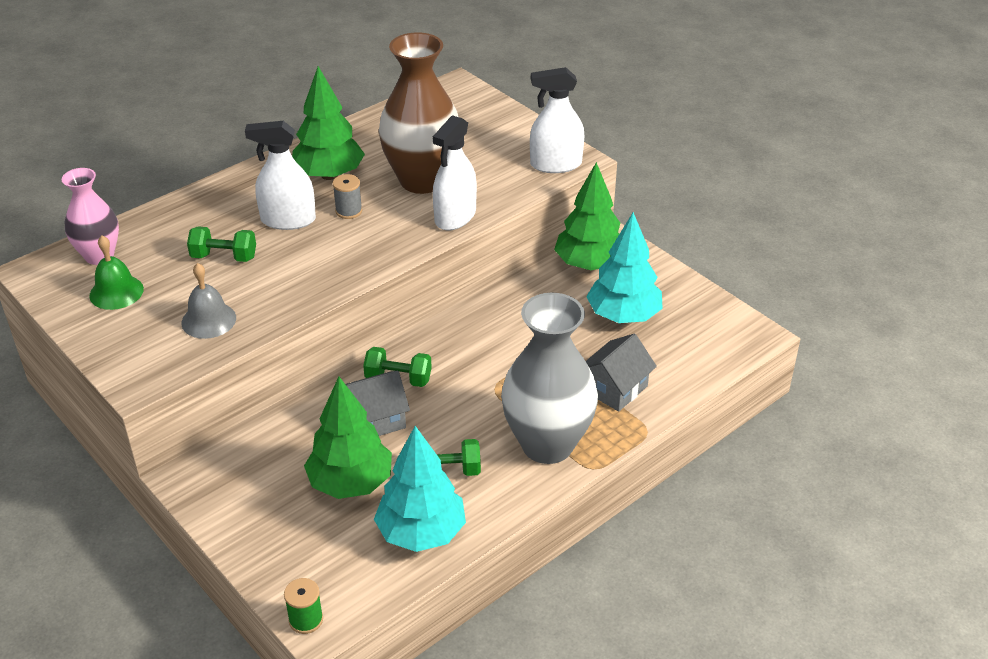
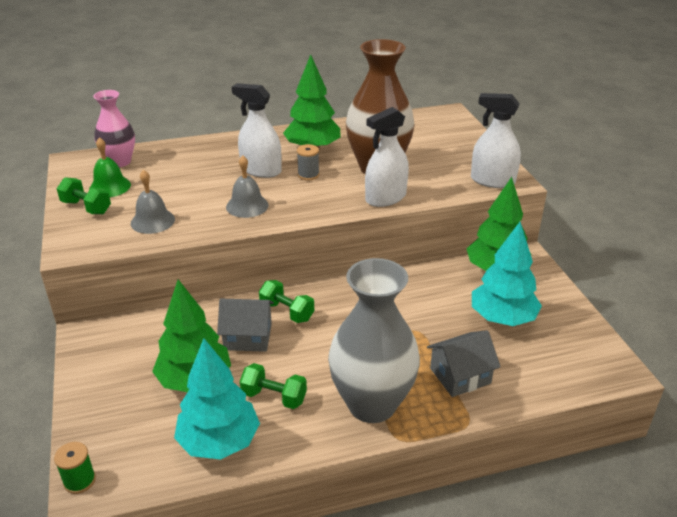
camera: 25 degrees right, 5 degrees down
green dumbbell [187,226,256,262] -> green dumbbell moved to [57,177,111,214]
none -> grey bell [226,156,268,218]

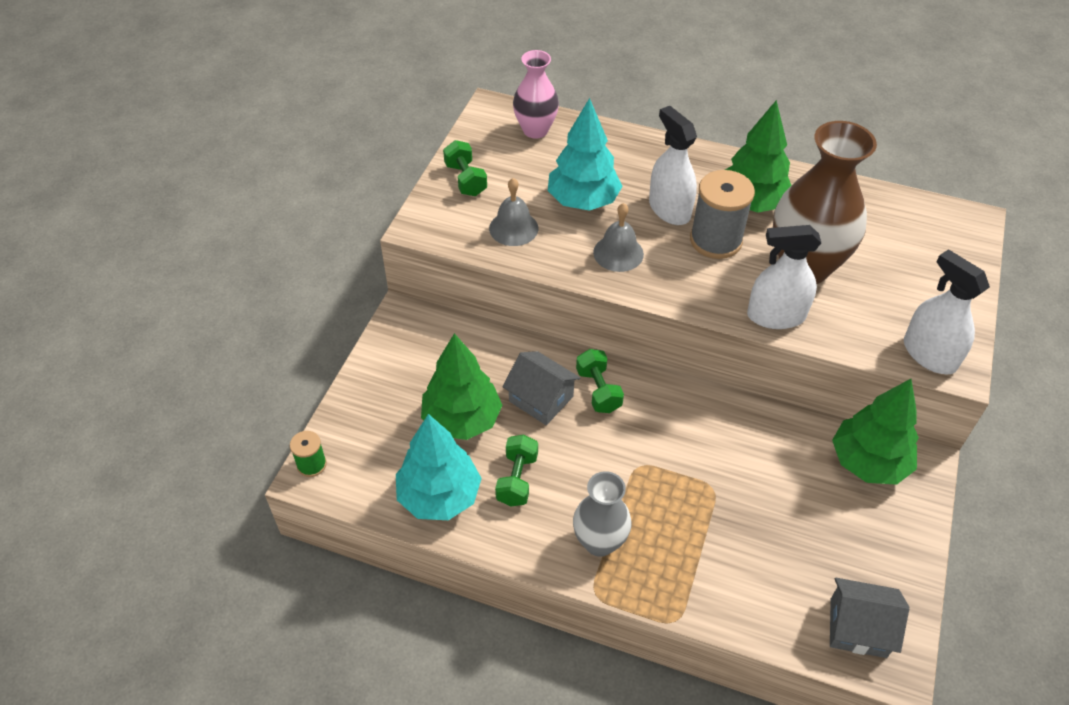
camera: 35 degrees right, 15 degrees up
green bell [89,137,131,197] -> none
green dumbbell [240,363,307,409] -> green dumbbell turned 45 degrees clockwise [495,434,538,506]
grey spool [297,144,319,180] -> grey spool [690,170,755,259], size x1.92
grey vase [328,258,420,423] -> grey vase [573,471,632,557], size x0.59
grey house [427,330,501,397] -> grey house moved to [830,578,909,658]
turquoise tree [472,222,542,326] -> turquoise tree moved to [548,98,623,211]

